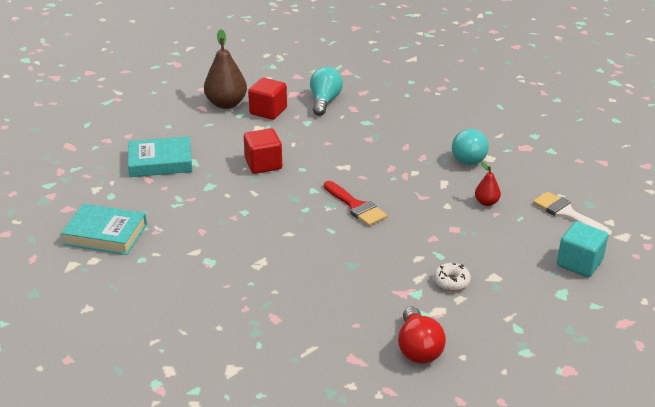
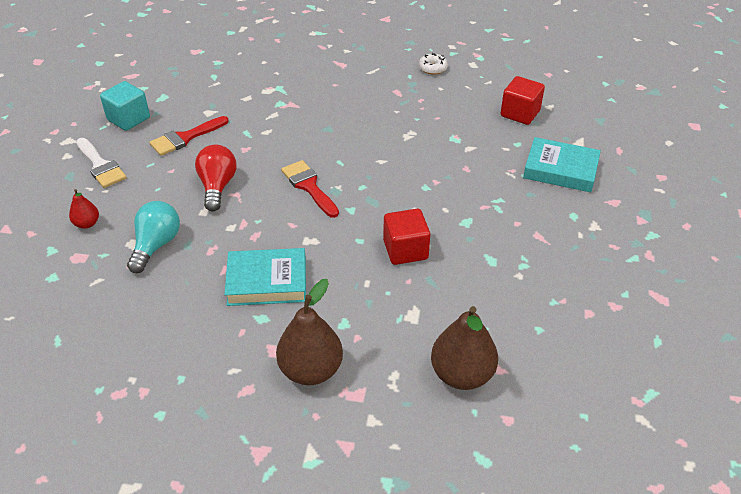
camera: 175 degrees left, 10 degrees up
turquoise book [128,136,192,177] -> turquoise book moved to [224,248,306,306]
red cube [248,78,287,120] -> red cube moved to [500,76,545,125]
turquoise light bulb [310,67,343,116] -> brown pear [276,279,343,385]
red light bulb [398,306,446,364] -> red light bulb moved to [195,145,236,211]
white donut [434,263,471,291] -> white donut moved to [419,53,448,75]
red pear [475,162,501,206] -> red pear moved to [69,189,99,229]
none -> red brush [149,116,229,156]

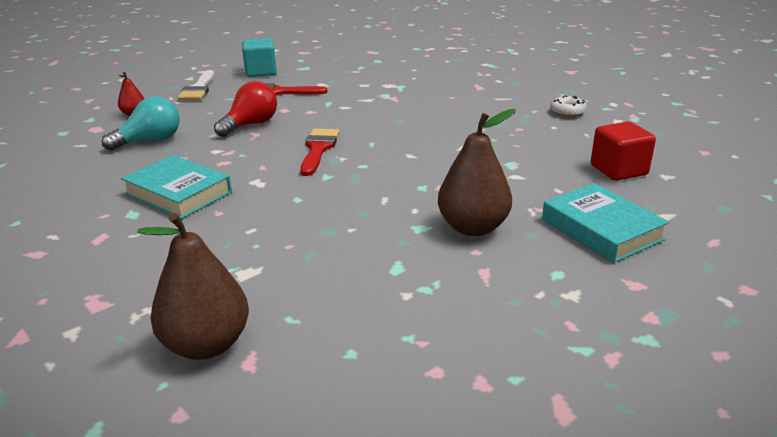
camera: 40 degrees right, 15 degrees down
brown pear [276,279,343,385] -> brown pear moved to [438,109,516,236]
red cube [383,209,430,265] -> none

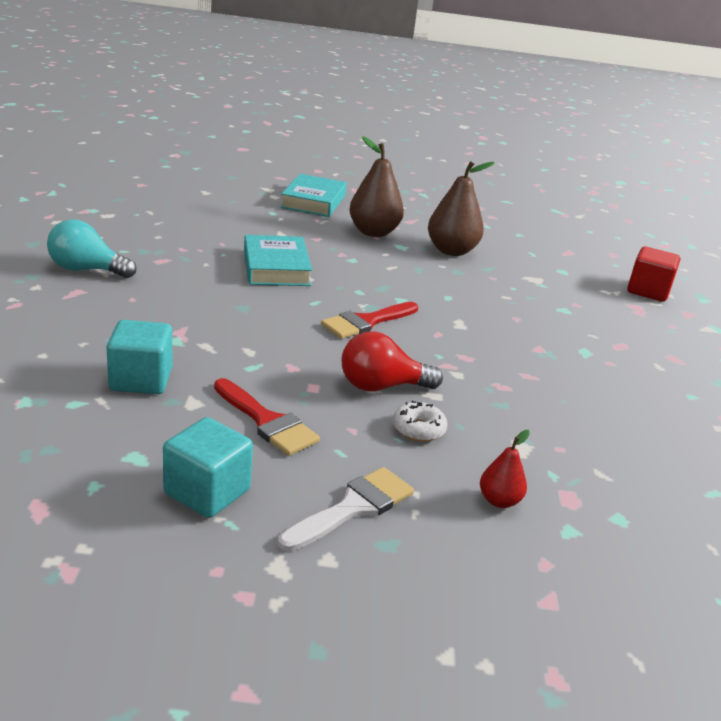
camera: 140 degrees left, 0 degrees up
turquoise light bulb [102,96,180,151] -> turquoise light bulb moved to [47,219,136,278]
turquoise book [121,155,232,219] -> turquoise book moved to [244,235,312,286]
brown pear [138,213,249,360] -> brown pear moved to [428,161,495,256]
white donut [550,95,587,117] -> white donut moved to [393,401,447,442]
red cube [591,121,656,181] -> red cube moved to [627,246,680,302]
none -> turquoise cube [106,320,172,394]

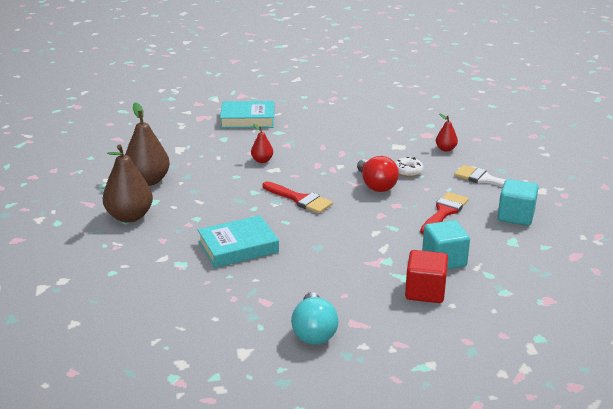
camera: 100 degrees left, 0 degrees up
turquoise book [280,174,347,217] -> turquoise book moved to [220,101,274,128]
red cube [627,246,680,302] -> red cube moved to [405,250,448,303]
none -> red pear [251,124,273,163]

